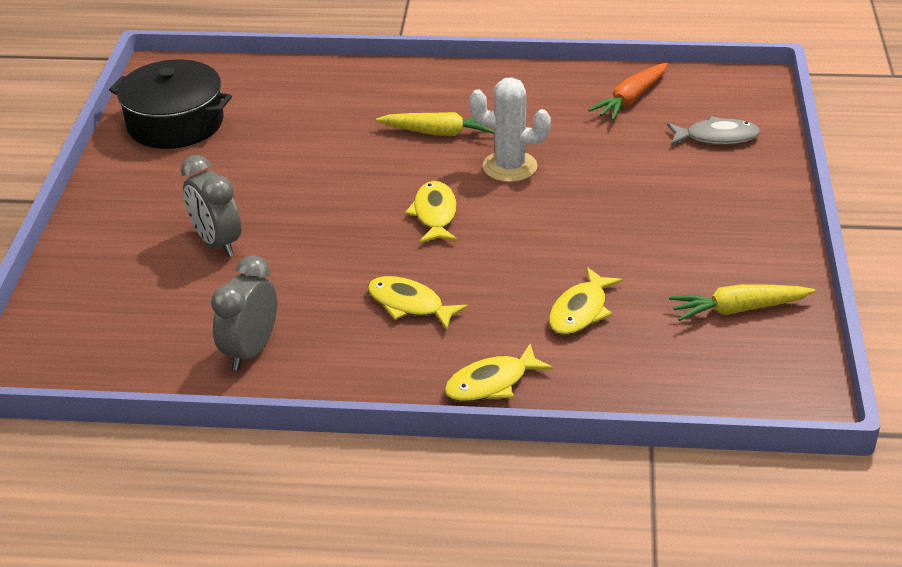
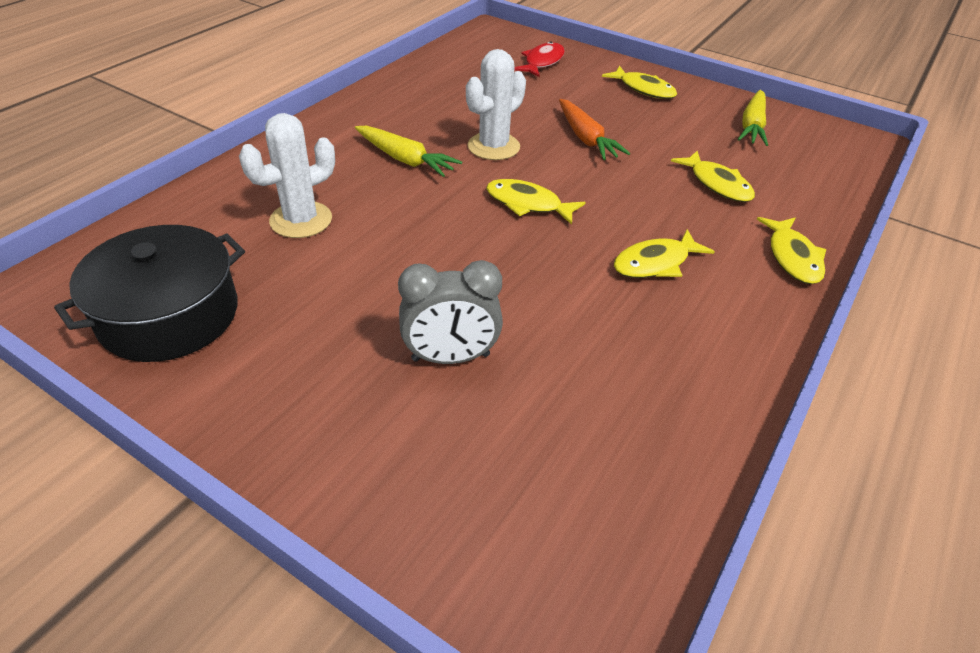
camera: 65 degrees left, 5 degrees up
grey clock [211,255,277,371] -> none
yellow carrot [376,112,494,136] -> yellow carrot turned 90 degrees clockwise [355,126,462,177]
orange carrot [588,63,668,121] -> orange carrot moved to [559,99,630,160]
grey fish [667,116,761,145] -> red fish [514,41,565,77]
none -> white cactus [239,113,335,238]
none -> yellow fish [602,66,677,99]

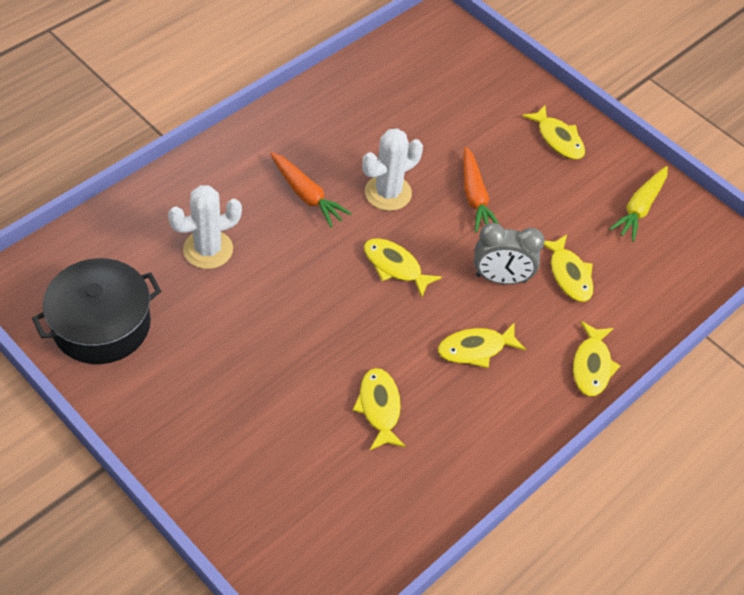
camera: 10 degrees right, 10 degrees up
yellow carrot [355,126,462,177] -> orange carrot [271,153,352,227]
grey clock [398,260,503,364] -> grey clock moved to [474,223,545,284]
red fish [514,41,565,77] -> none
none -> yellow fish [353,368,406,450]

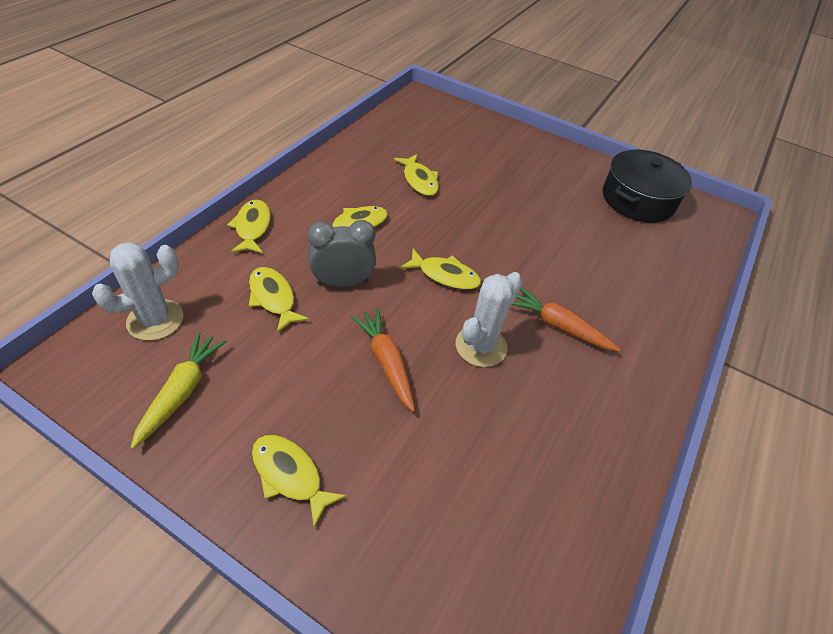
camera: 165 degrees right, 5 degrees down
white cactus [168,185,242,269] -> white cactus moved to [92,242,183,341]

